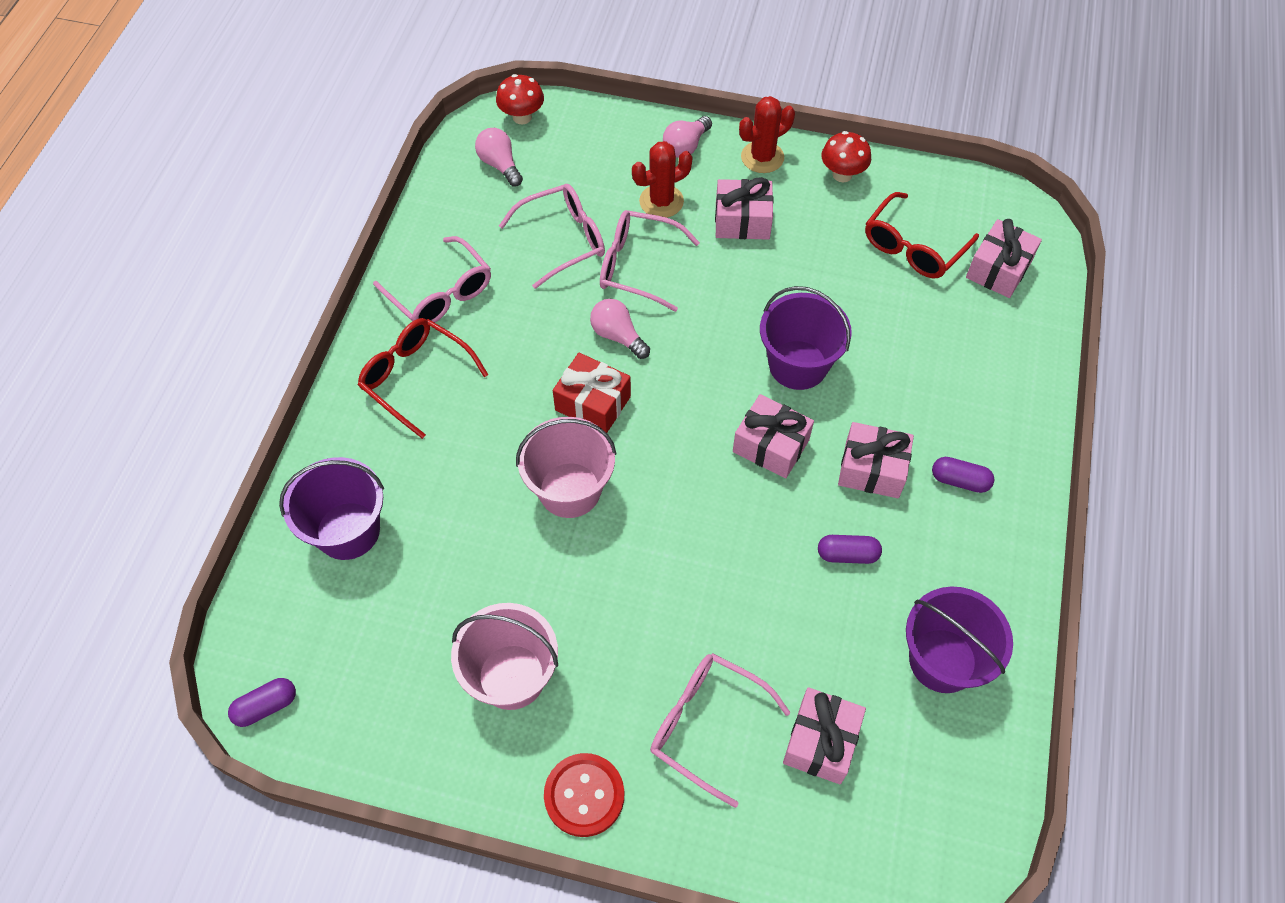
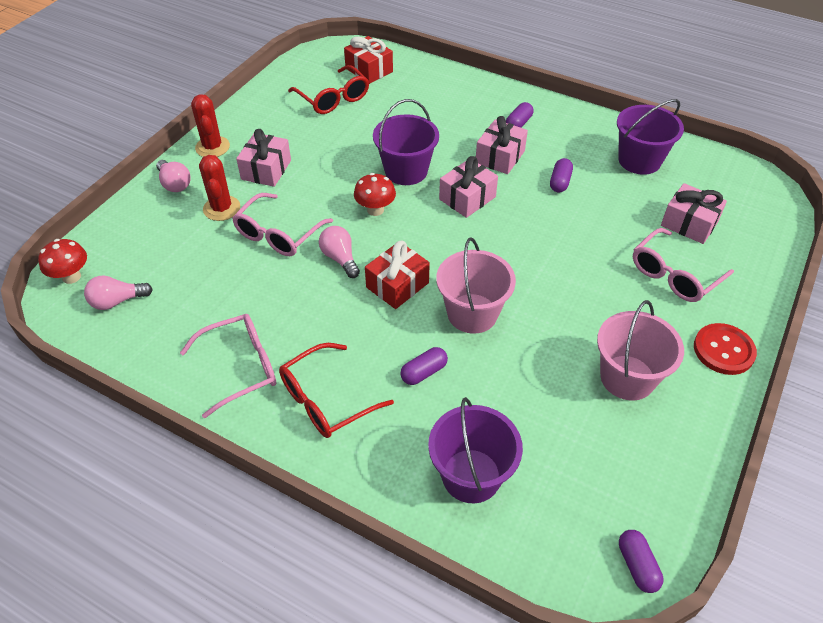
camera: 75 degrees left, 10 degrees down
pink glasses [499,184,605,289] -> none
pink light bulb [590,299,650,359] -> pink light bulb turned 90 degrees clockwise [319,226,360,278]
red mushroom [821,131,871,182] -> red mushroom moved to [354,173,396,216]
pink gift [966,219,1042,298] -> red gift [344,36,393,84]
none -> purple capsule [400,347,448,385]

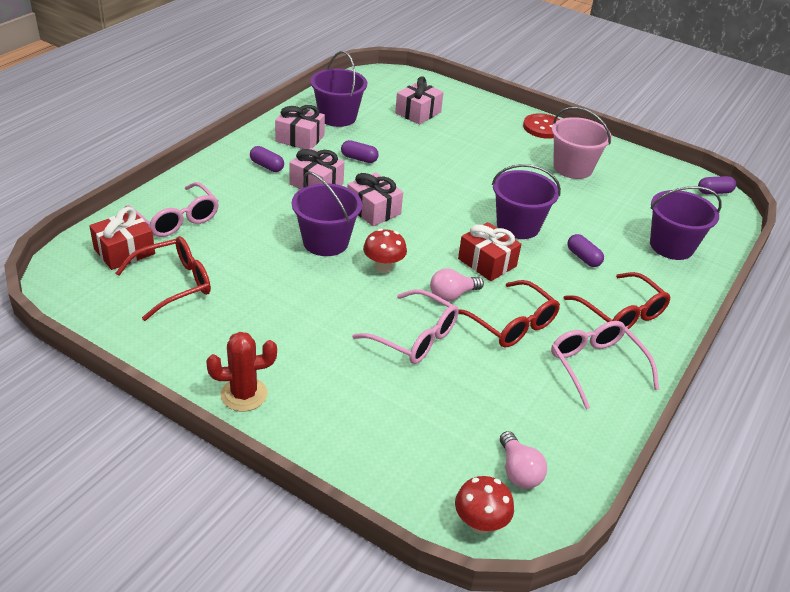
camera: 90 degrees left, 10 degrees down
pink light bulb [156,160,191,192] -> none
red cactus [199,155,240,221] -> none
pink gift [236,129,291,187] -> pink gift moved to [275,105,325,149]
pink bucket [436,237,516,334] -> purple bucket [492,164,561,239]
pink glasses [633,228,734,302] -> pink glasses moved to [124,182,219,237]
none -> red glasses [458,280,560,348]

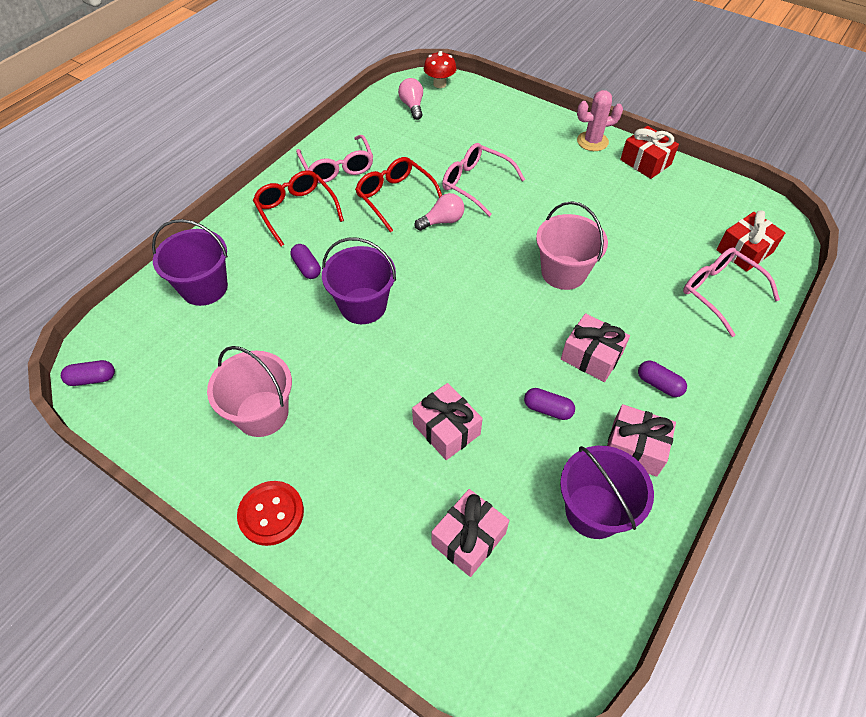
camera: 175 degrees left, 15 degrees up
red glasses [116,236,211,321] -> none
red cactus [206,332,277,411] -> pink cactus [577,90,623,151]
purple bucket [292,172,362,256] -> pink bucket [536,201,608,290]
pink gift [347,172,403,226] -> pink gift moved to [412,383,483,460]
red mushroom [363,229,407,273] -> none
red gift [458,222,521,281] -> red gift moved to [620,126,679,179]

